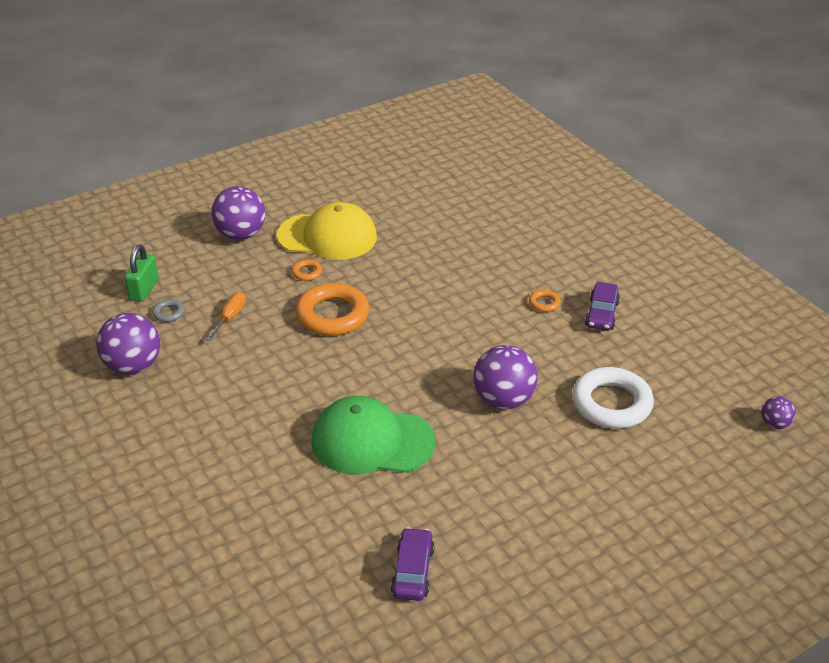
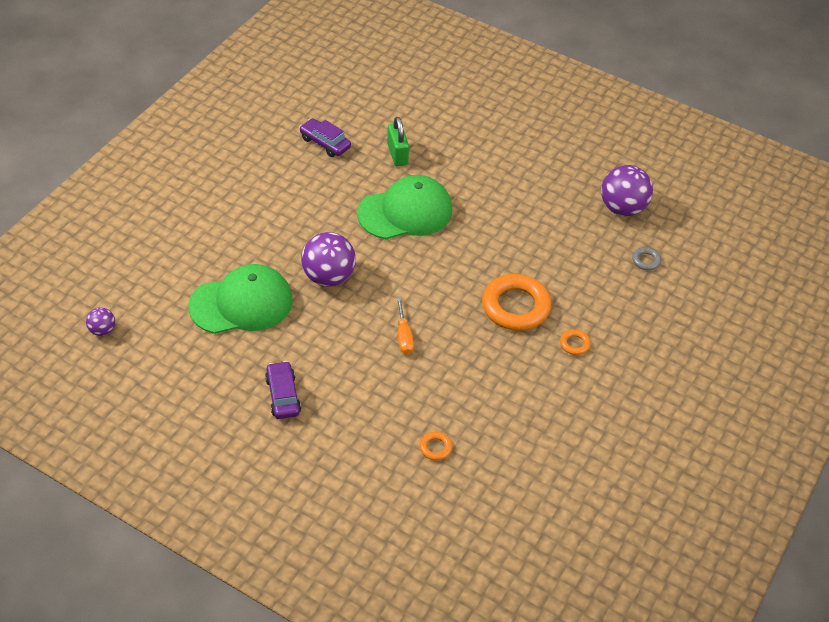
camera: 150 degrees right, 10 degrees up
green padlock [125,244,159,302] -> green padlock moved to [387,117,409,166]
orange screwdriver [206,292,246,341] -> orange screwdriver moved to [397,297,414,355]
purple ball [211,186,265,240] -> none
yellow cap [277,202,377,260] -> none
purple car [391,527,435,601] -> purple car turned 150 degrees clockwise [299,118,351,157]
orange ring [529,290,561,312] -> orange ring moved to [420,431,452,460]
white ring [572,367,654,429] -> green cap [188,264,293,334]

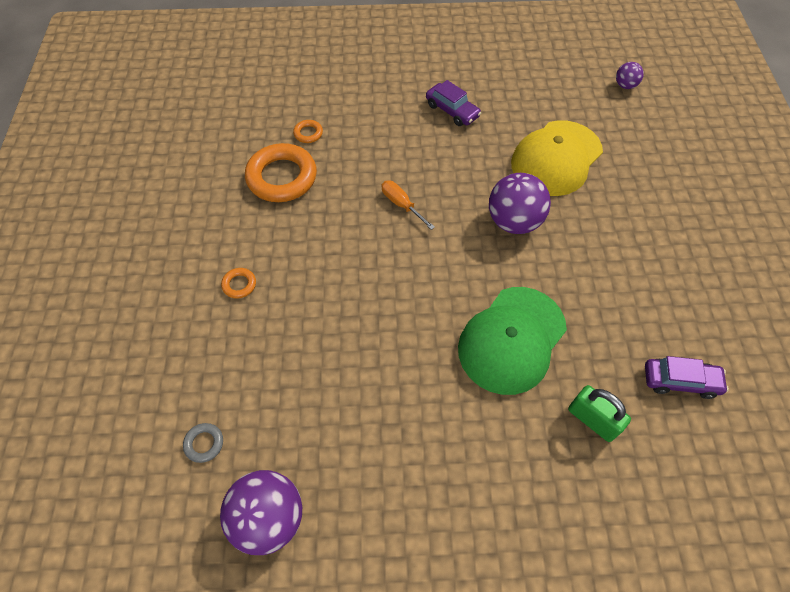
camera: 150 degrees right, 10 degrees up
green cap [188,264,293,334] -> yellow cap [511,120,603,196]
orange ring [482,274,551,331] -> orange ring moved to [245,143,317,202]

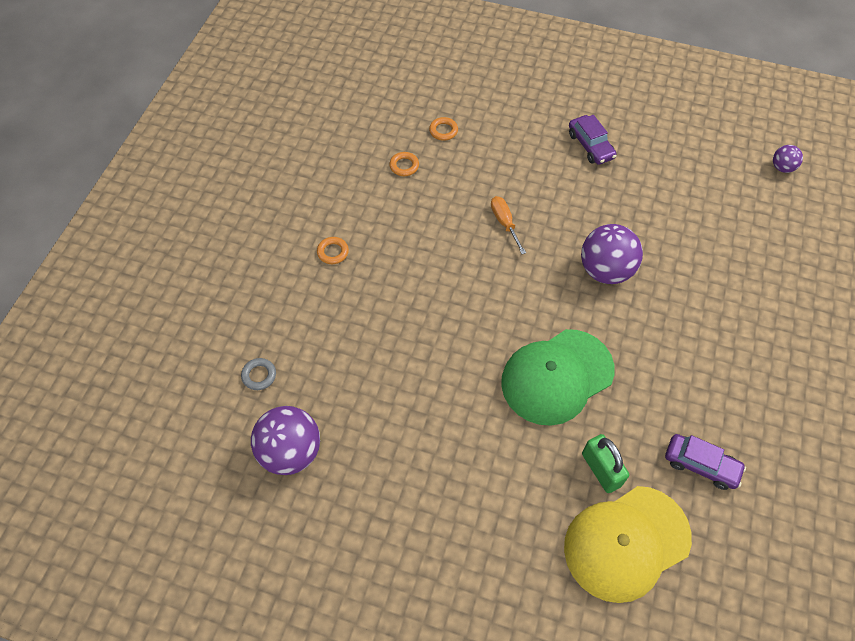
camera: 20 degrees right, 0 degrees up
orange ring [245,143,317,202] -> orange ring [389,152,419,176], size x0.43
yellow cap [511,120,603,196] -> yellow cap moved to [564,486,692,603]

